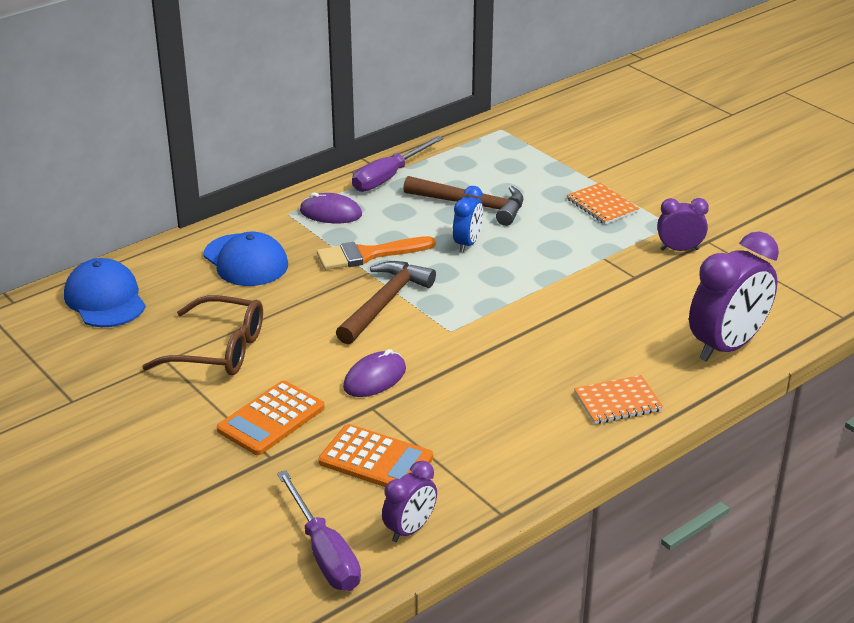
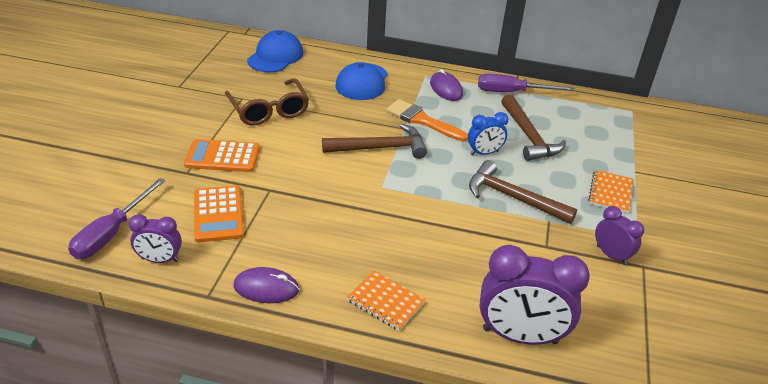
camera: 50 degrees right, 5 degrees up
purple mouse [343,349,406,397] -> purple mouse moved to [233,267,299,303]
none -> brown hammer [469,160,577,224]

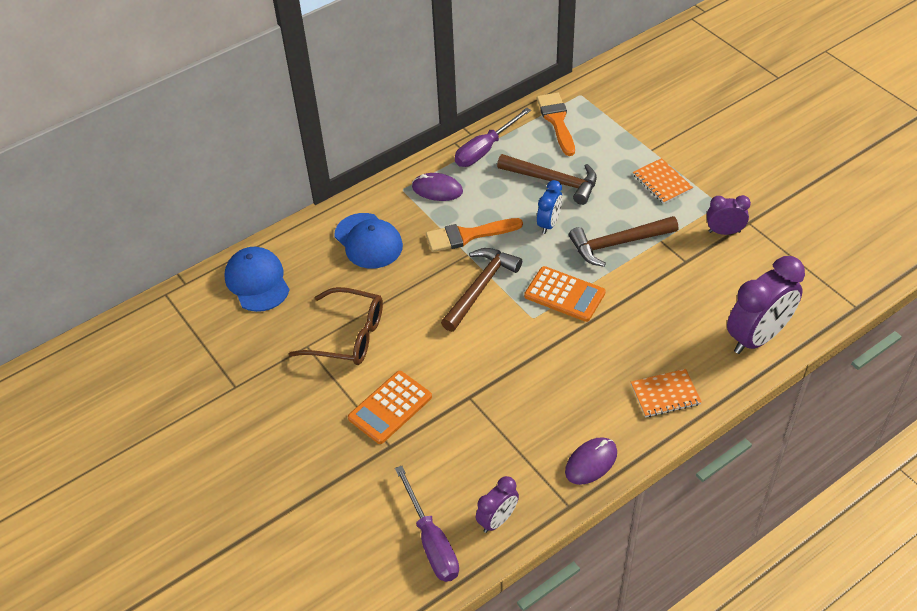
camera: 45 degrees left, 10 degrees up
orange calculator [194,186,244,242] -> orange calculator moved to [524,266,605,322]
none -> orange brush [537,93,575,156]

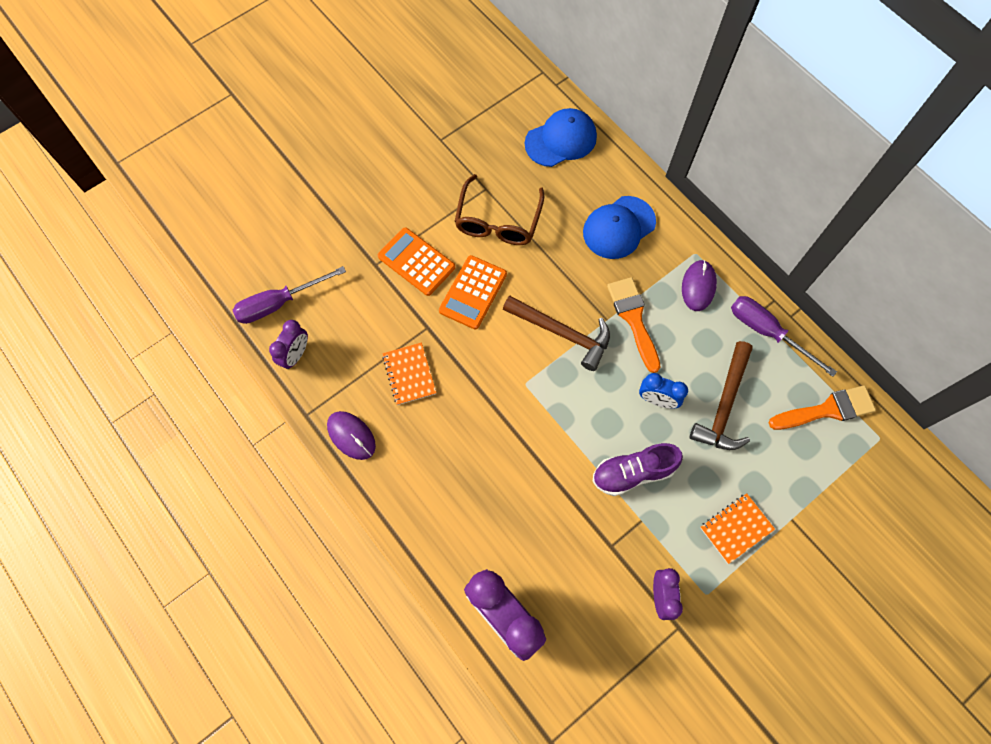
camera: 85 degrees right, 20 degrees up
purple clock [476,476,519,533] -> purple clock turned 105 degrees counterclockwise [269,320,308,369]
orange calculator [524,266,605,322] -> orange calculator moved to [439,255,507,330]
brown hammer [569,216,678,267] -> purple shoe [593,443,683,496]
orange notebook [631,369,702,417] -> orange notebook moved to [382,343,436,405]

